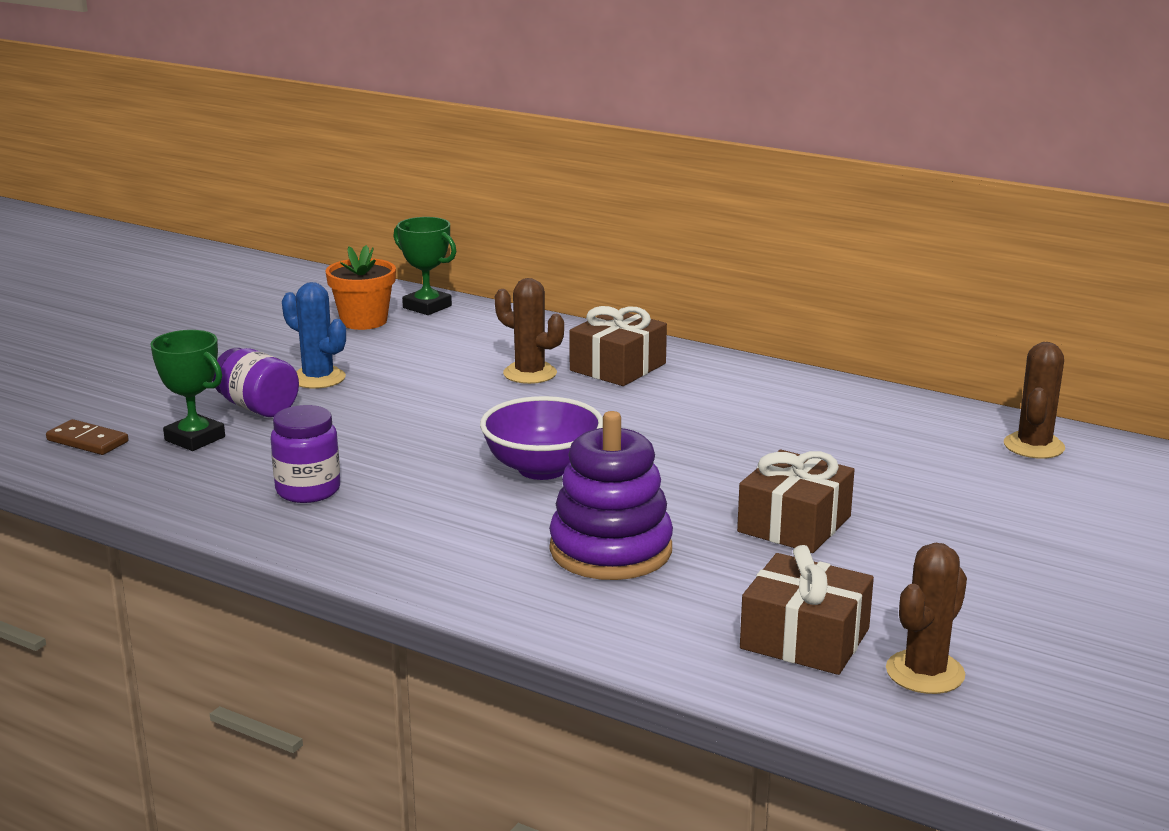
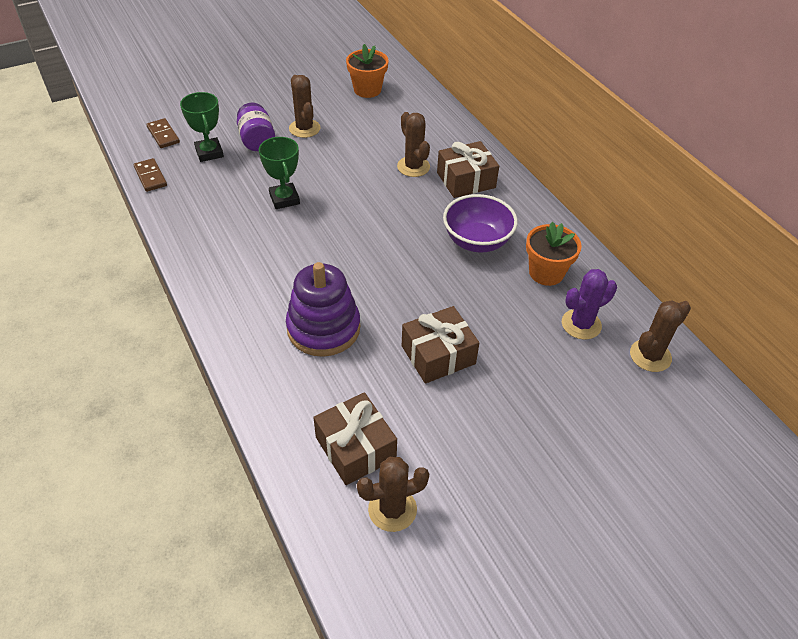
camera: 30 degrees right, 25 degrees up
purple jar [271,405,340,503] -> none
blue cactus [282,282,346,389] -> brown cactus [289,75,320,138]
green trophy [393,217,457,315] -> green trophy moved to [259,137,300,209]
purple bowl [480,396,603,480] -> purple bowl moved to [443,194,518,252]
none -> brown domino [134,158,167,192]
none -> orange flower pot [526,221,582,286]
none -> purple cactus [562,269,617,340]

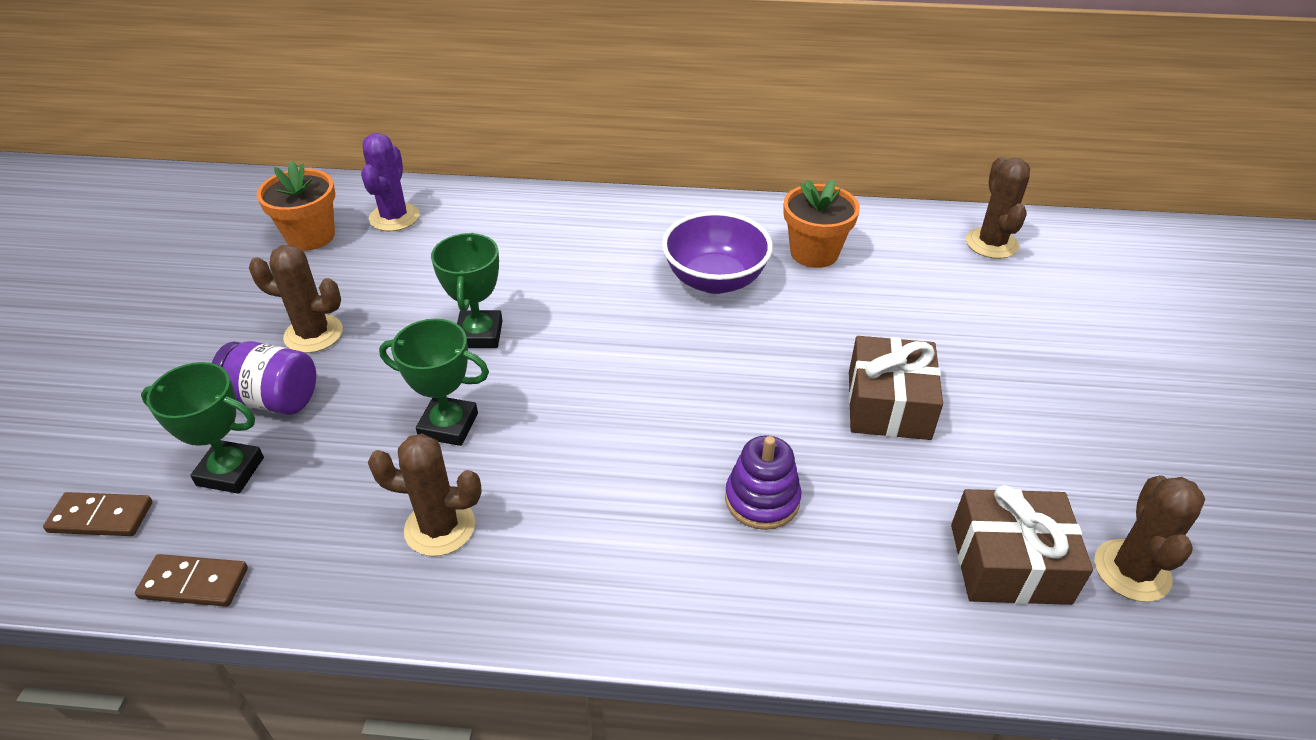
camera: 55 degrees left, 5 degrees down
purple stacking toy [286,262,360,357] -> purple stacking toy [725,435,801,530], size x0.61
brown cactus [397,112,430,177] -> brown cactus moved to [368,434,482,556]
brown gift [437,141,499,198] -> none
purple cactus [562,269,617,340] -> purple cactus moved to [361,133,419,231]
none -> green trophy [431,233,503,348]

